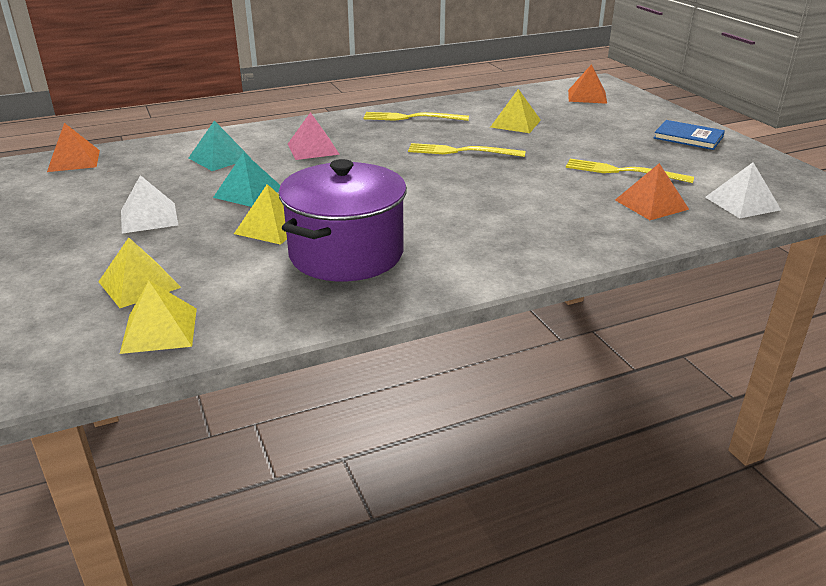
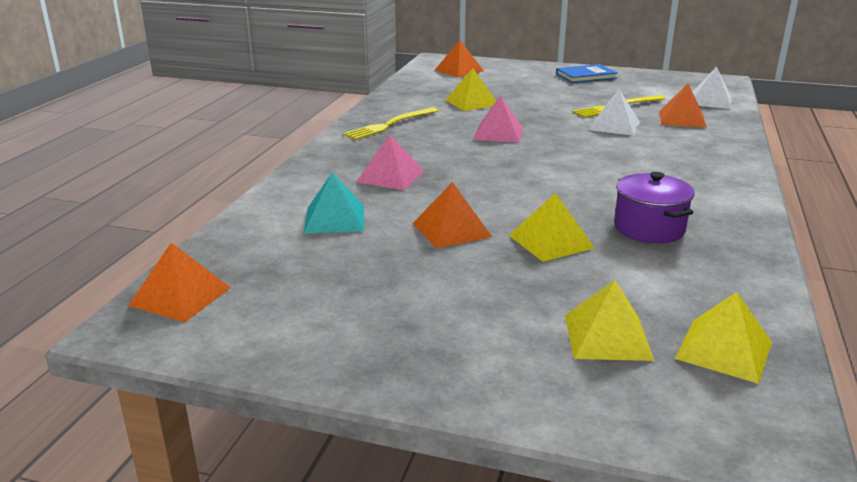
camera: 50 degrees left, 5 degrees down
white pyramid [121,175,178,234] -> white pyramid moved to [589,89,640,136]
turquoise pyramid [213,152,280,207] -> orange pyramid [413,182,492,248]
purple pot [279,159,407,281] -> purple pot [614,172,694,243], size x0.59
yellow fork [408,143,526,157] -> pink pyramid [473,96,523,143]

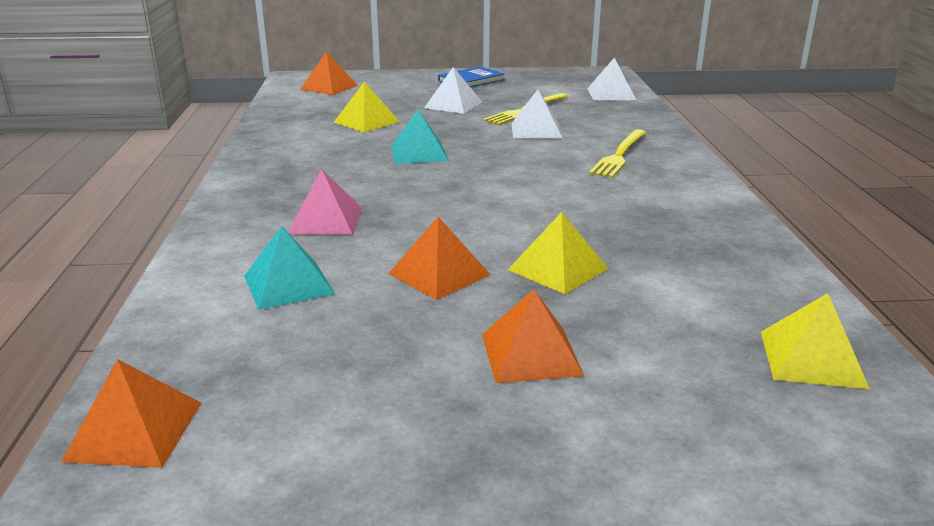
camera: 20 degrees left, 0 degrees up
yellow fork [343,107,439,140] -> yellow fork moved to [589,129,646,178]
pink pyramid [473,96,523,143] -> turquoise pyramid [391,110,449,164]
yellow pyramid [565,280,655,361] -> none
purple pot [614,172,694,243] -> none
orange pyramid [659,83,707,128] -> orange pyramid moved to [482,289,584,383]
none -> white pyramid [424,67,482,114]

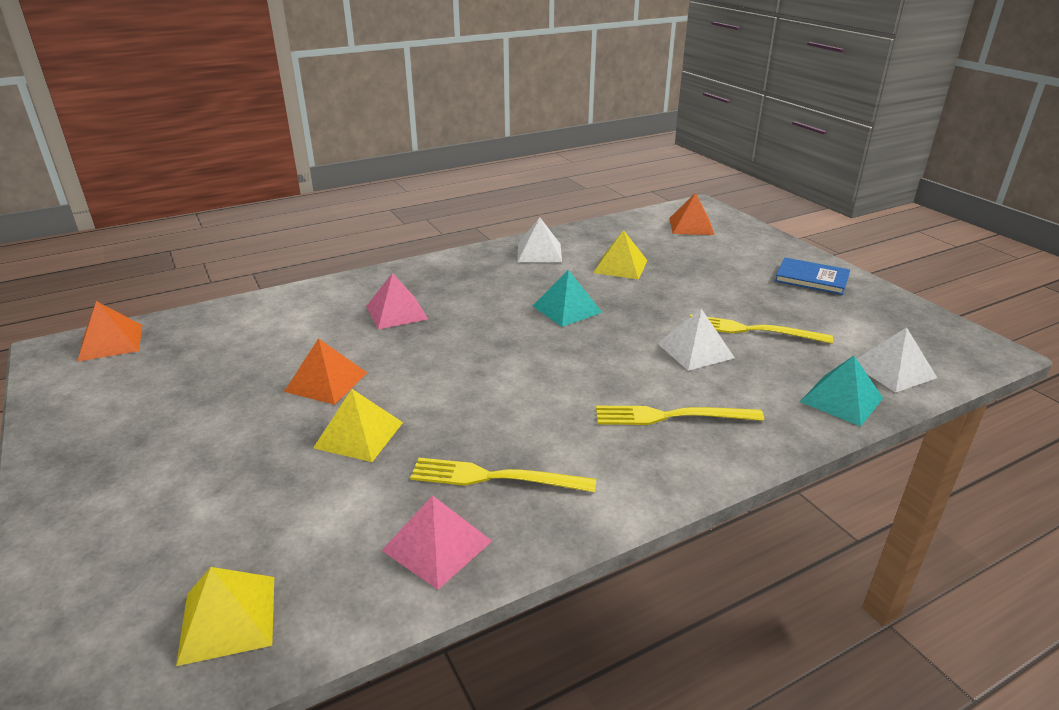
camera: 65 degrees right, 5 degrees up
turquoise pyramid [244,226,335,310] -> turquoise pyramid moved to [800,356,883,426]
white pyramid [424,67,482,114] -> white pyramid moved to [517,217,562,262]
orange pyramid [482,289,584,383] -> none
none -> pink pyramid [381,495,492,590]
none -> yellow fork [410,458,596,492]

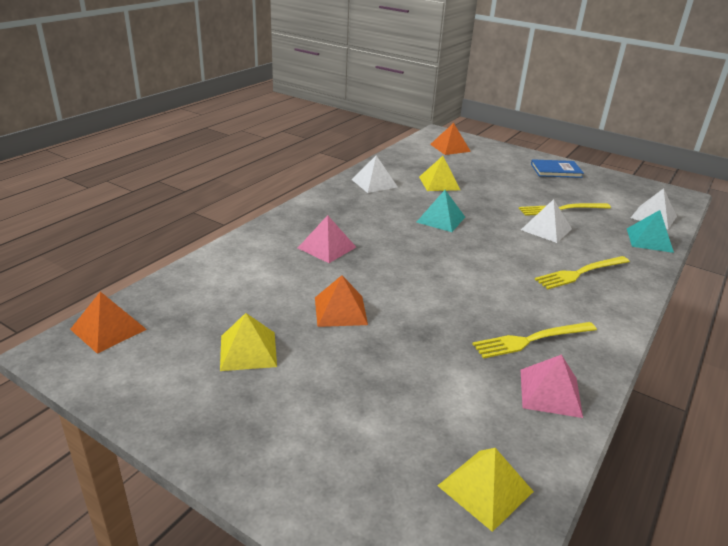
camera: 30 degrees left, 0 degrees up
yellow pyramid [313,389,403,462] -> yellow pyramid moved to [220,313,277,371]

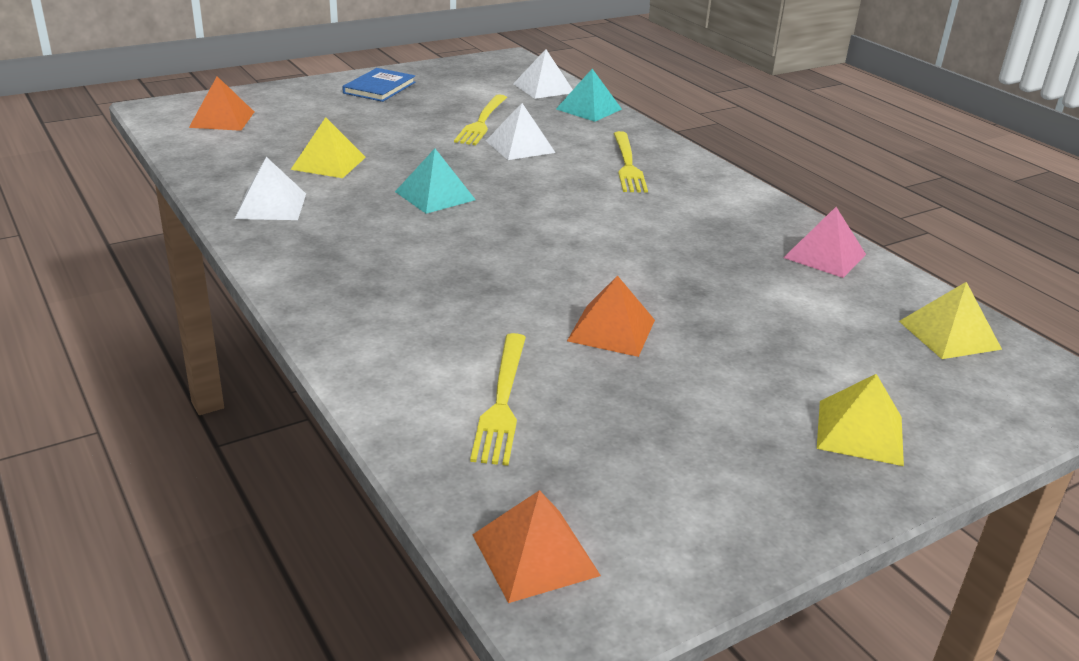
camera: 65 degrees left, 0 degrees up
yellow pyramid [220,313,277,371] -> yellow pyramid moved to [817,374,904,466]
pink pyramid [298,215,356,263] -> none
yellow fork [472,322,597,359] -> yellow fork moved to [470,333,526,466]

